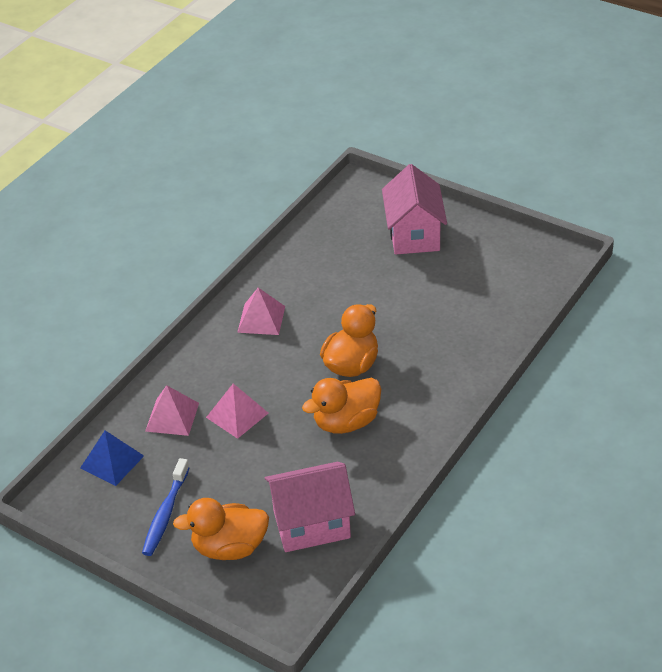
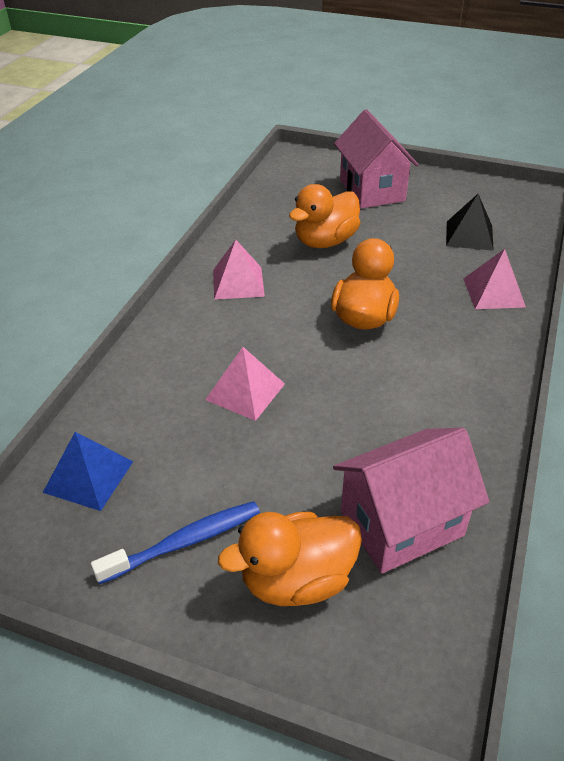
camera: 15 degrees left, 0 degrees up
blue toothbrush [142,458,190,556] -> blue toothbrush turned 120 degrees counterclockwise [91,501,260,584]
pink pyramid [145,385,199,436] -> pink pyramid moved to [463,249,526,309]
orange duck [302,378,381,434] -> orange duck moved to [289,184,360,248]
none -> black pyramid [446,194,494,251]

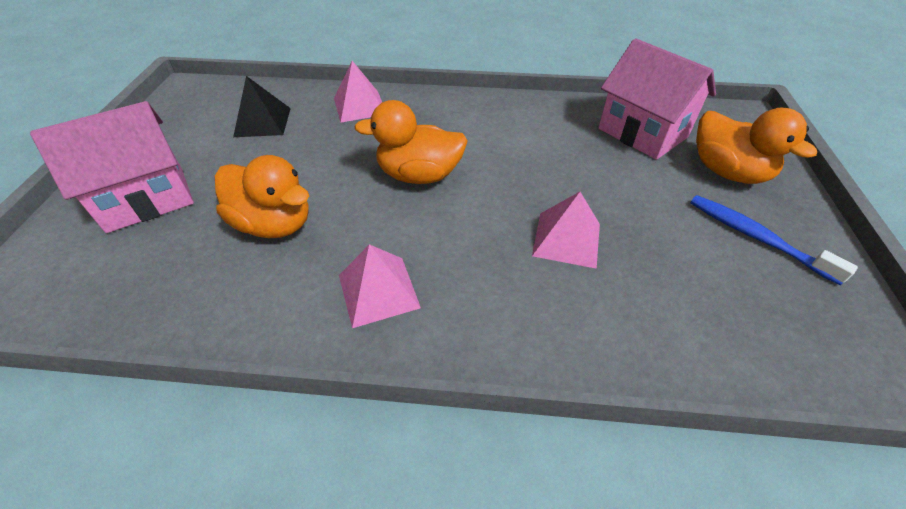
camera: 105 degrees left, 5 degrees up
blue pyramid [43,432,133,511] -> none

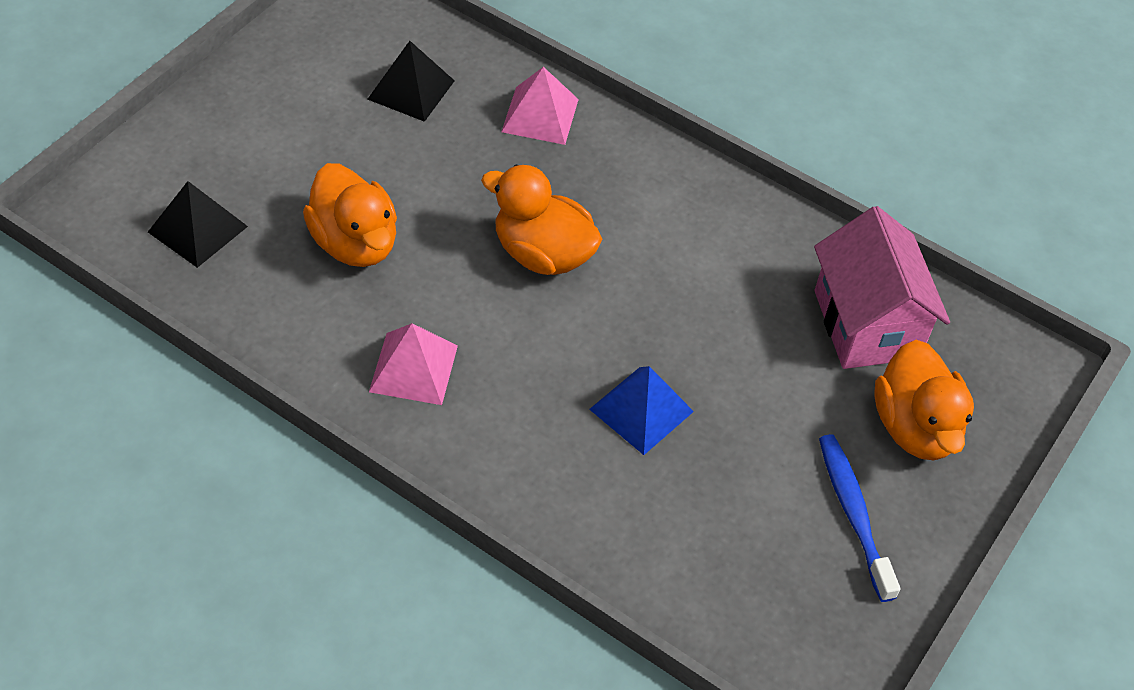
camera: 25 degrees right, 5 degrees up
pink house [30,101,194,233] -> none
pink pyramid [532,192,600,269] -> blue pyramid [589,366,694,455]
none -> black pyramid [148,181,248,268]

